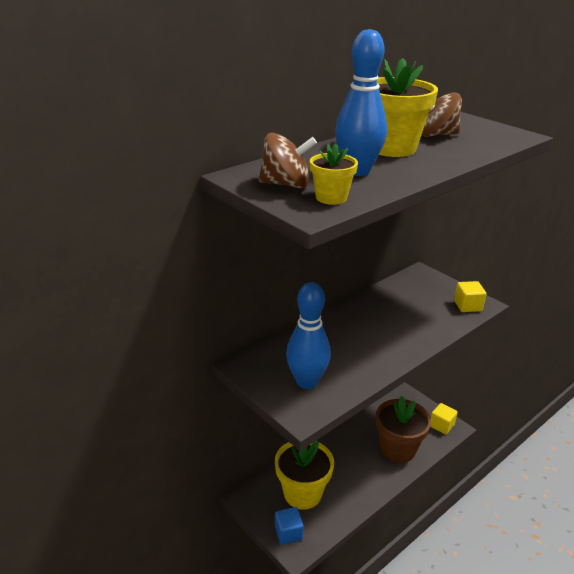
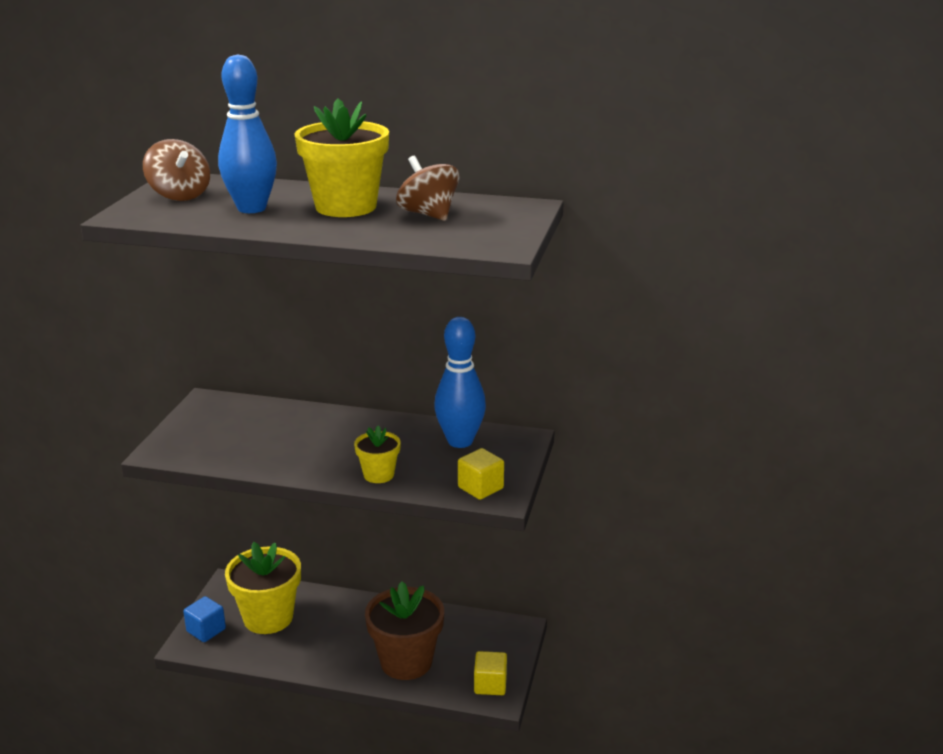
camera: 55 degrees right, 5 degrees down
blue bowling pin [286,282,331,389] -> blue bowling pin moved to [434,317,486,448]
yellow flower pot [310,143,358,205] -> yellow flower pot moved to [354,425,401,483]

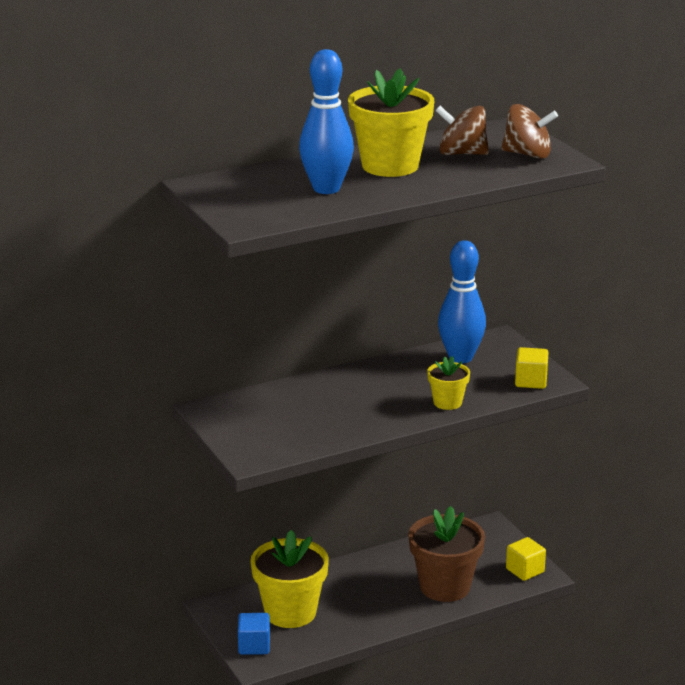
camera: 40 degrees left, 0 degrees up
brown spinning top [143,139,210,201] -> brown spinning top moved to [501,104,558,159]

